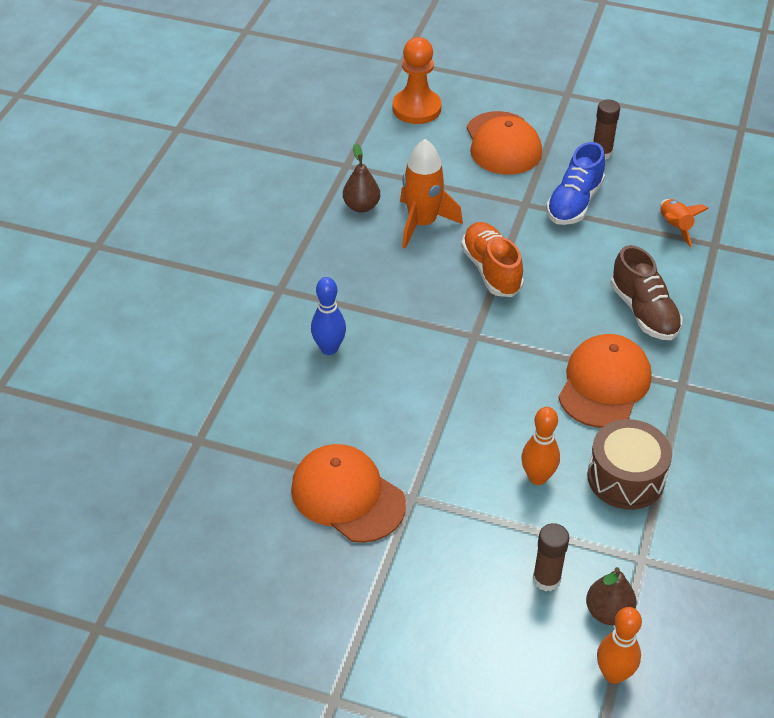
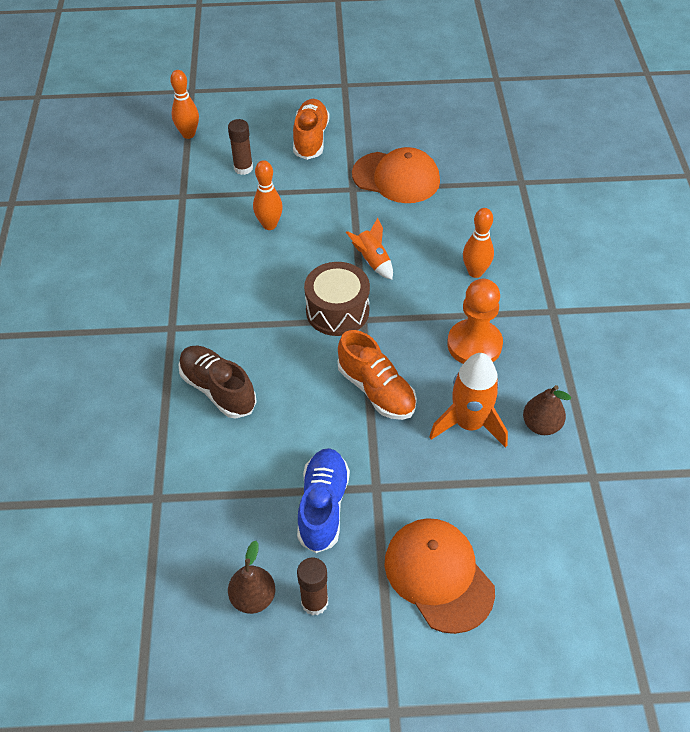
camera: 160 degrees right, 5 degrees up
blue bowling pin [311,277,346,355] -> orange bowling pin [463,208,494,278]
orange pawn [392,37,442,124] -> orange pawn moved to [447,279,503,364]
orange cap [559,334,652,428] -> none
brown pear [586,567,637,625] -> brown pear moved to [228,541,275,614]
brown drum [587,419,672,510] -> brown drum moved to [304,262,370,336]
orange rocket [660,199,709,247] -> orange rocket moved to [346,218,393,280]
none -> orange shoe [293,99,329,160]

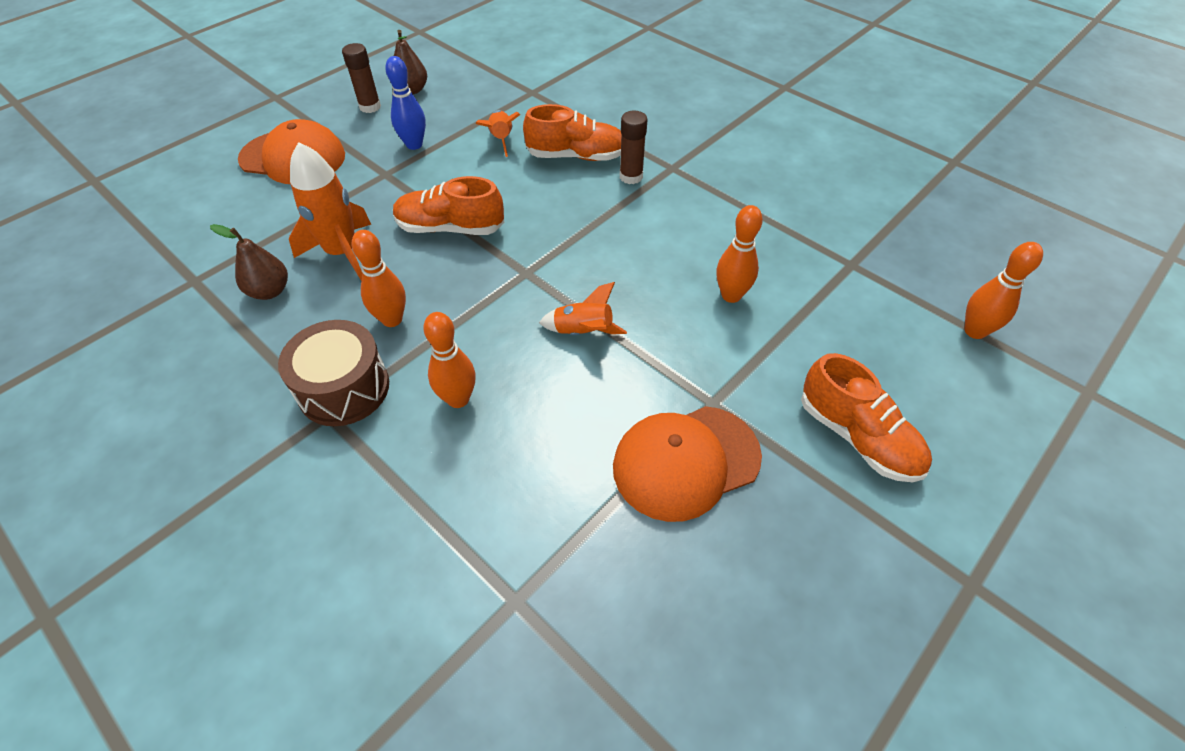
camera: 135 degrees right, 0 degrees up
brown shoe [178,346,257,418] -> orange shoe [523,104,622,161]
brown glue stick [228,119,253,175] -> brown glue stick moved to [620,111,647,184]
blue shoe [297,448,350,553] -> blue bowling pin [385,56,426,150]
brown drum [304,262,370,336] -> brown drum moved to [278,320,389,426]
orange pawn [447,279,503,364] -> orange bowling pin [352,230,406,327]
none -> orange rocket [476,110,520,157]

